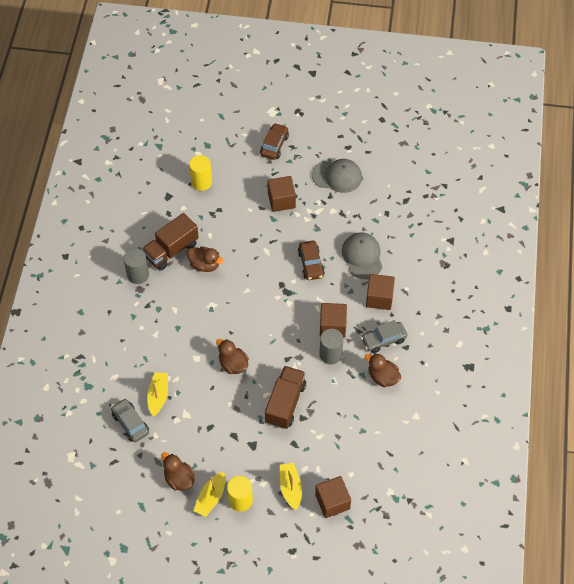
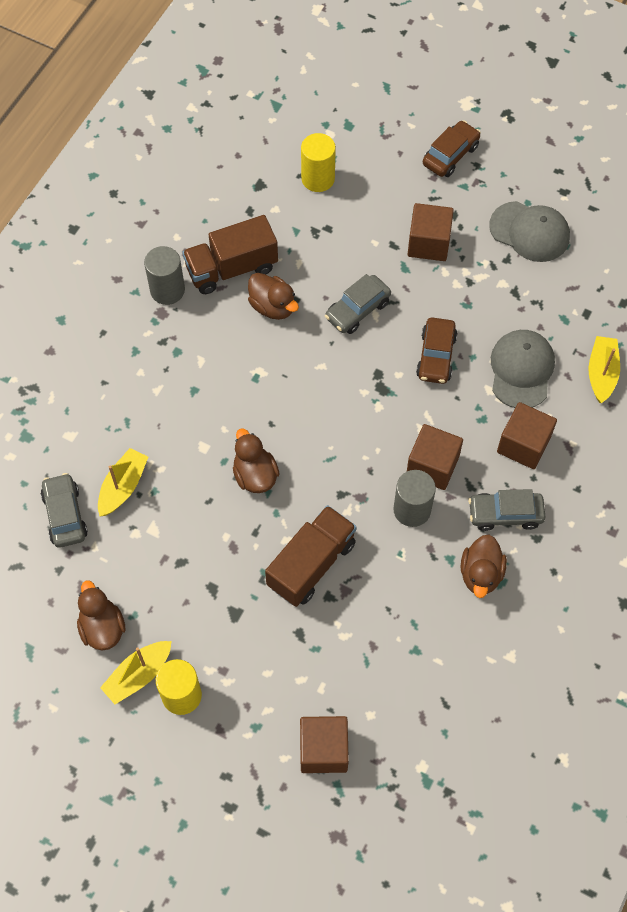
camera: 20 degrees right, 5 degrees up
yellow boat [280,463,302,510] -> yellow boat moved to [588,336,620,403]
brown duck [365,353,401,387] -> brown duck turned 135 degrees counterclockwise [461,535,507,598]
none -> grey car [325,274,391,334]

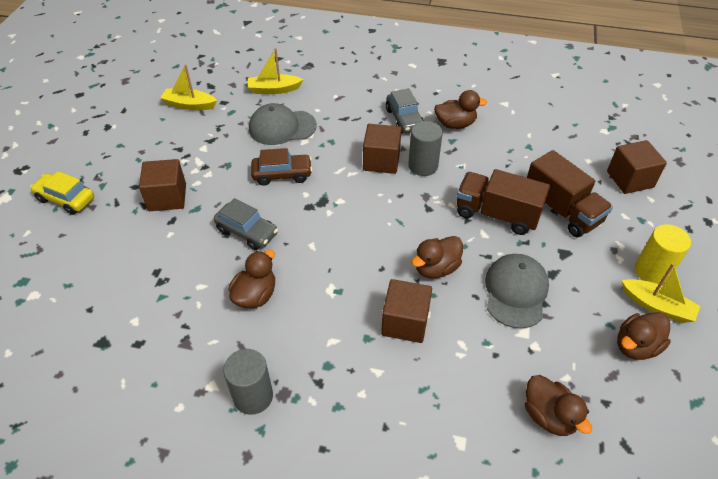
camera: 105 degrees left, 15 degrees down
grey car [41,473,88,548] -> brown duck [525,375,592,436]
yellow boat [98,448,148,516] -> yellow boat moved to [160,64,217,110]
brown truck [182,215,278,294] -> brown truck moved to [527,150,613,237]
yellow cylinder [301,133,336,192] -> none
brown car [423,120,481,177] -> yellow car [30,171,94,215]
grey cap [489,201,570,262] -> grey cap moved to [485,254,549,329]
brown cube [497,402,557,469] -> brown cube moved to [381,279,432,343]

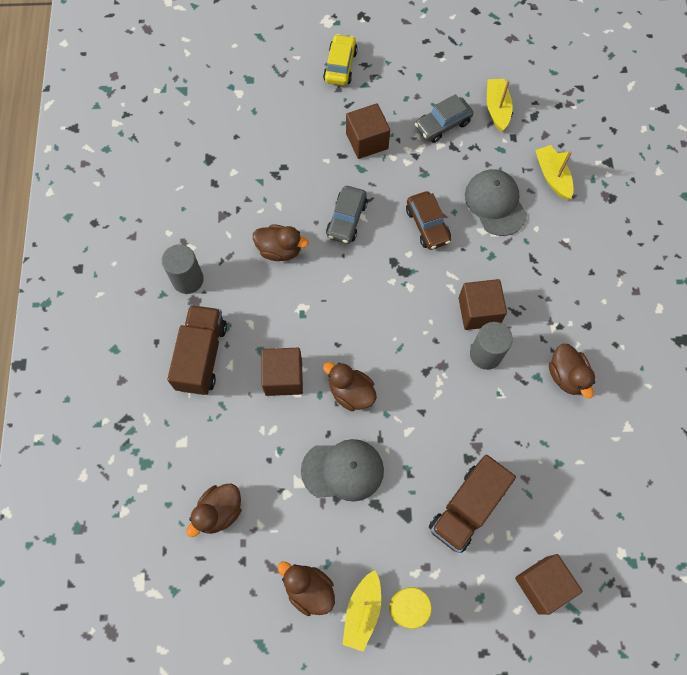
camera: 75 degrees right, 20 degrees up
grey car [386,88,424,133] -> grey car moved to [415,94,473,143]
brown truck [457,169,550,235] -> brown truck moved to [167,305,227,395]

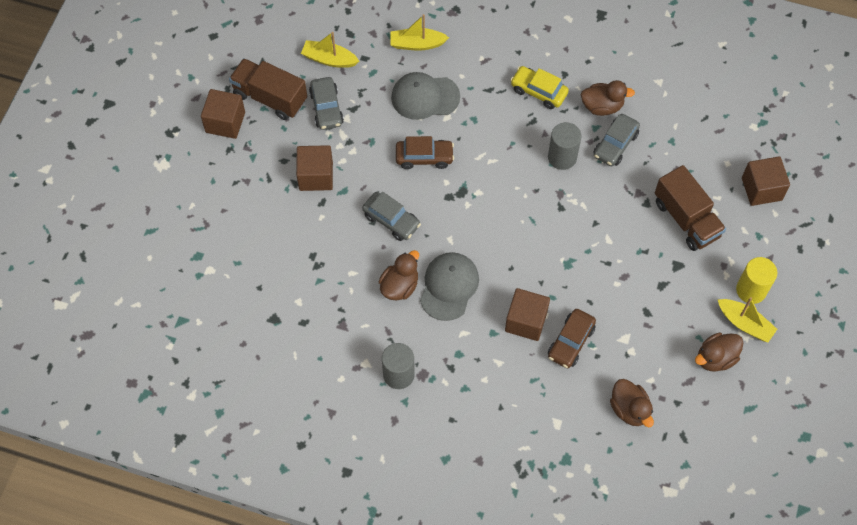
camera: 70 degrees left, 5 degrees down
brown truck [167,305,227,395] -> brown truck moved to [229,58,307,120]
grey cap [301,439,384,502] -> grey cap moved to [420,252,479,321]
yellow car [323,34,358,86] -> yellow car moved to [510,66,569,109]
brown duck [323,362,377,411] -> none
brown cube [459,279,507,330] -> brown cube moved to [201,89,245,139]
none -> brown car [548,309,596,368]
none -> grey car [594,114,640,166]

